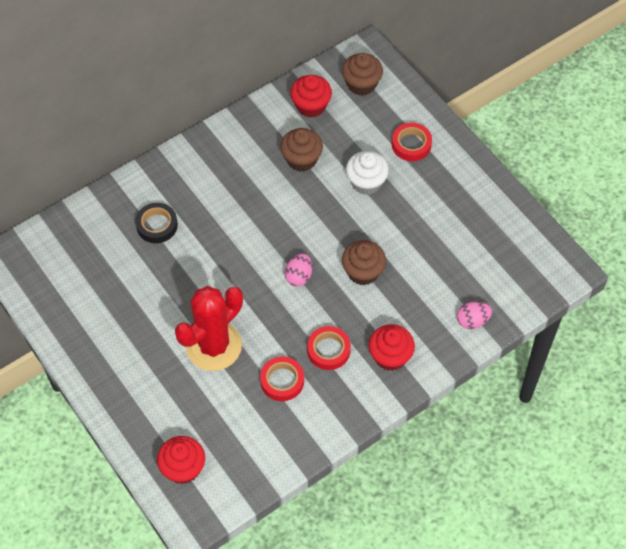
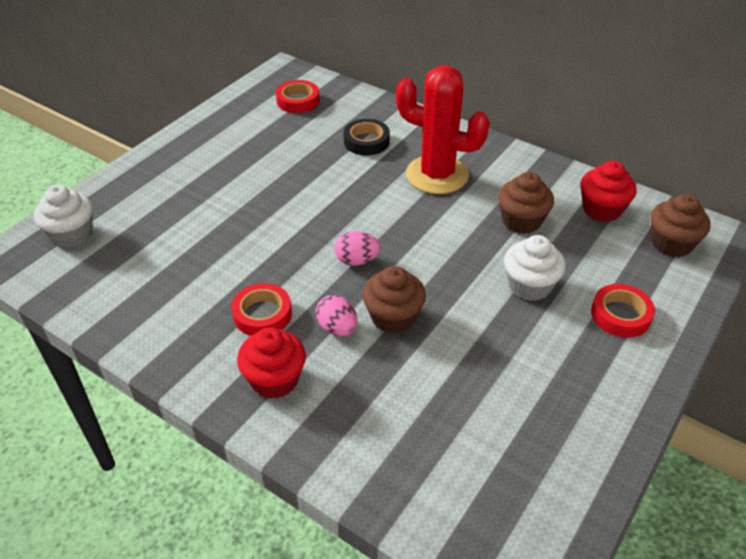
camera: 70 degrees right, 15 degrees down
red cupcake [157,436,205,484] -> white cupcake [34,185,93,248]
red cactus [175,286,243,371] -> red cactus moved to [396,65,490,194]
red tape [260,357,304,401] -> red tape moved to [276,80,320,113]
pink egg [457,301,492,329] -> pink egg moved to [315,295,357,336]

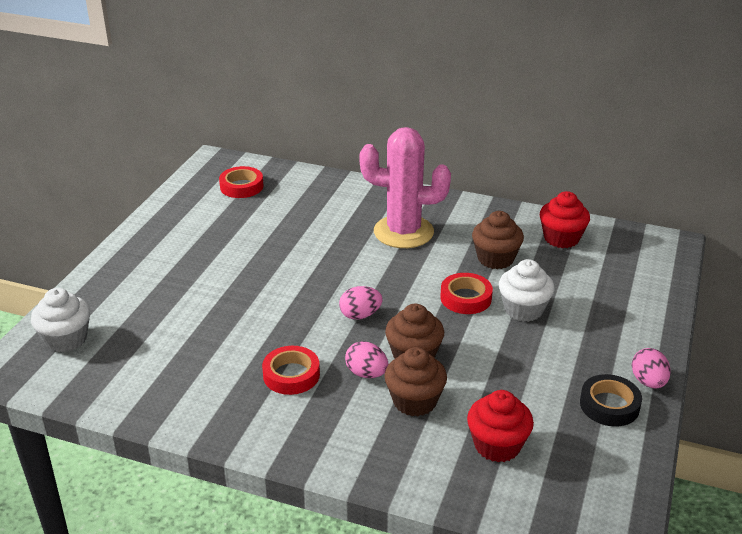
camera: 15 degrees left, 10 degrees down
red cupcake [237,328,306,399] -> red cupcake moved to [467,390,534,462]
black tape [344,119,390,156] -> black tape moved to [580,374,642,426]
red cactus [396,65,490,194] -> pink cactus [359,127,451,248]
red tape [591,284,655,338] -> red tape moved to [440,273,493,314]
brown cupcake [651,194,711,257] -> brown cupcake moved to [384,347,447,416]
none -> pink egg [632,348,671,388]

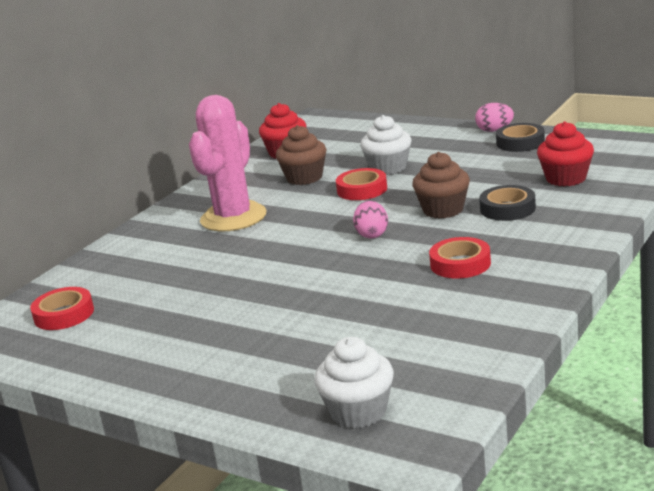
camera: 75 degrees left, 10 degrees down
pink egg [345,341,389,378] -> none
brown cupcake [384,347,447,416] -> black tape [479,185,536,221]

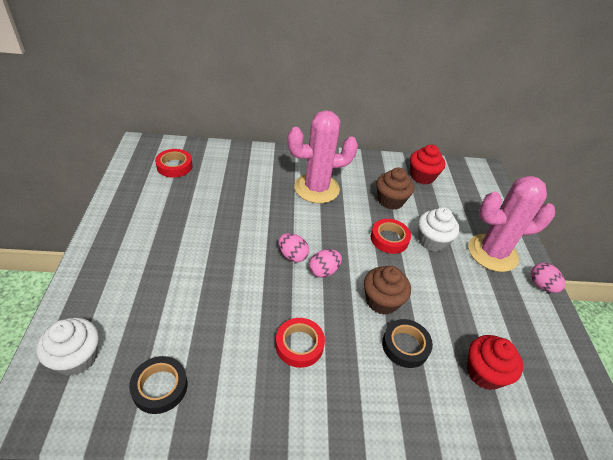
camera: 50 degrees right, 20 degrees up
black tape [496,123,545,152] -> black tape moved to [129,356,188,414]
none -> pink egg [278,233,309,262]
none -> pink cactus [468,176,555,272]

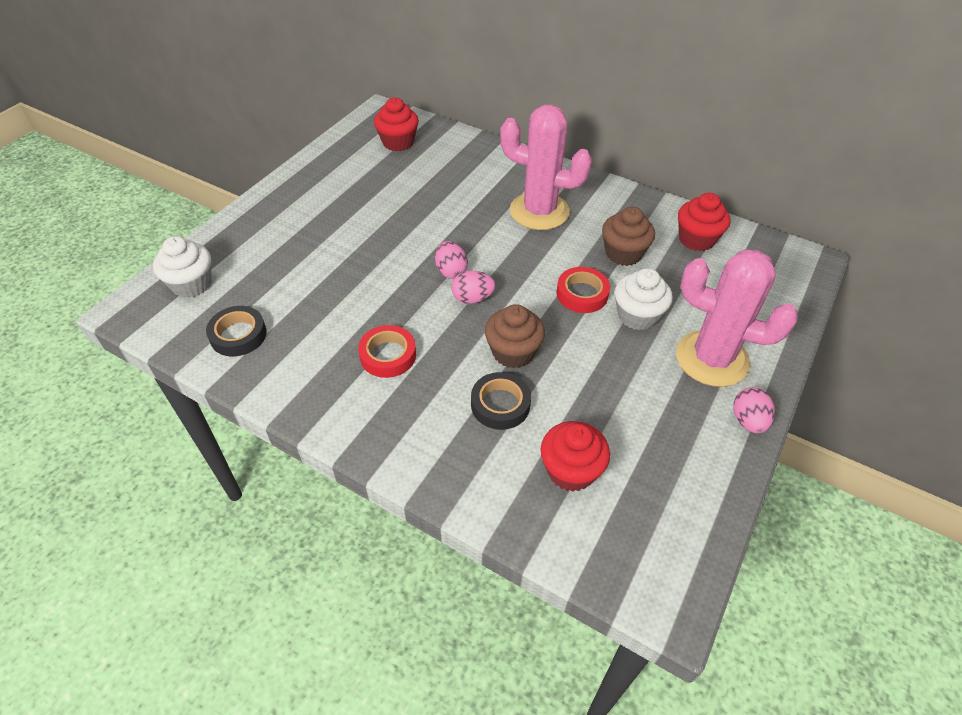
camera: 35 degrees right, 5 degrees up
red tape [155,149,192,178] -> red cupcake [374,98,419,151]

